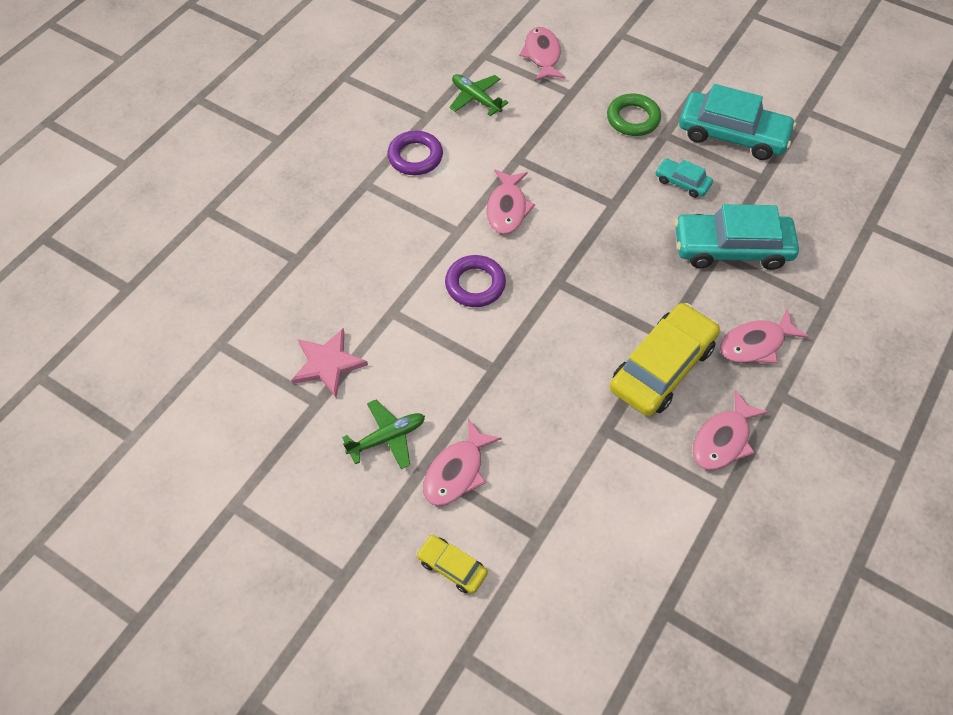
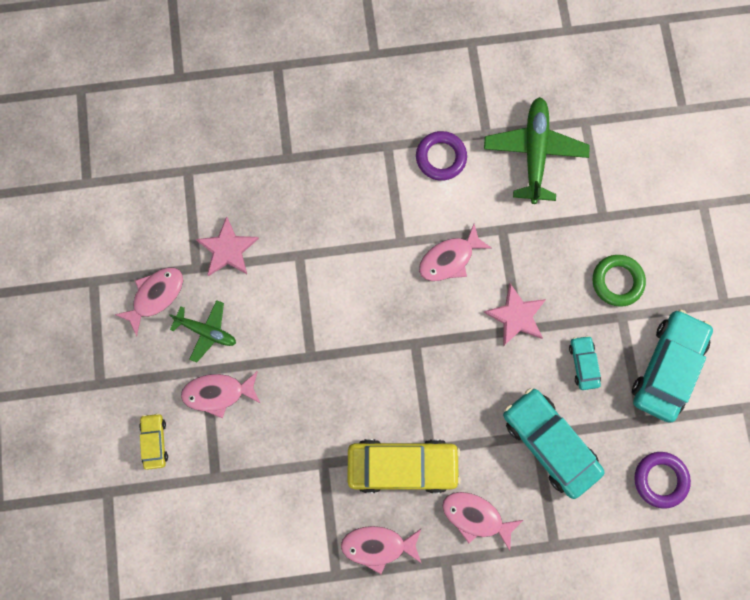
camera: 50 degrees right, 20 degrees up
purple ring [445,255,506,307] -> purple ring moved to [634,452,691,509]
green plane [450,74,509,116] -> green plane [484,97,590,204], size x1.68
pink fish [519,27,566,81] -> pink fish moved to [115,267,183,336]
turquoise car [679,84,796,160] -> turquoise car turned 135 degrees counterclockwise [632,310,713,423]
none -> pink star [483,284,546,346]

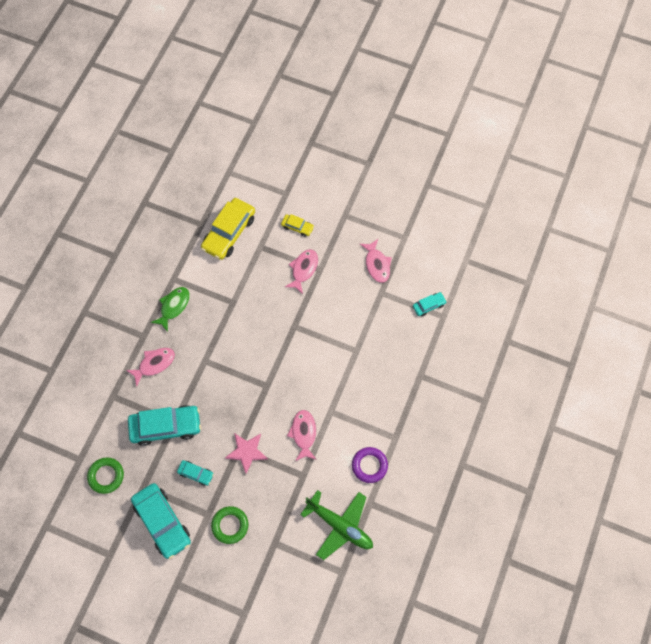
camera: 120 degrees right, 10 degrees down
green plane [169,300,236,363] -> none
pink star [195,216,259,276] -> none
pink fish [341,526,421,574] -> green fish [151,287,190,332]
yellow car [348,439,461,493] -> yellow car moved to [201,198,255,260]
purple ring [634,452,691,509] -> green ring [87,457,124,494]
none -> turquoise car [413,292,447,316]

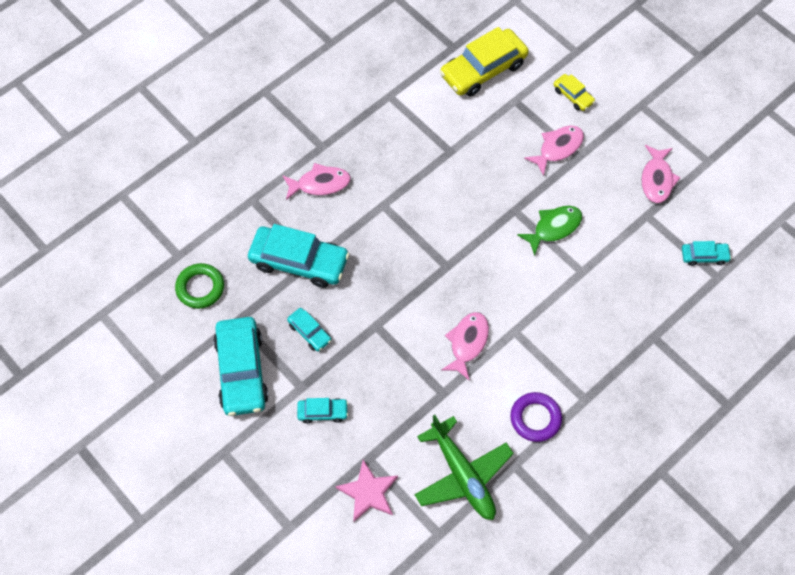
camera: 25 degrees right, 5 degrees down
green fish [151,287,190,332] -> green fish moved to [517,206,582,256]
green ring [211,506,248,544] -> turquoise car [297,398,348,423]
pink star [225,433,268,474] -> pink star moved to [335,460,398,522]

